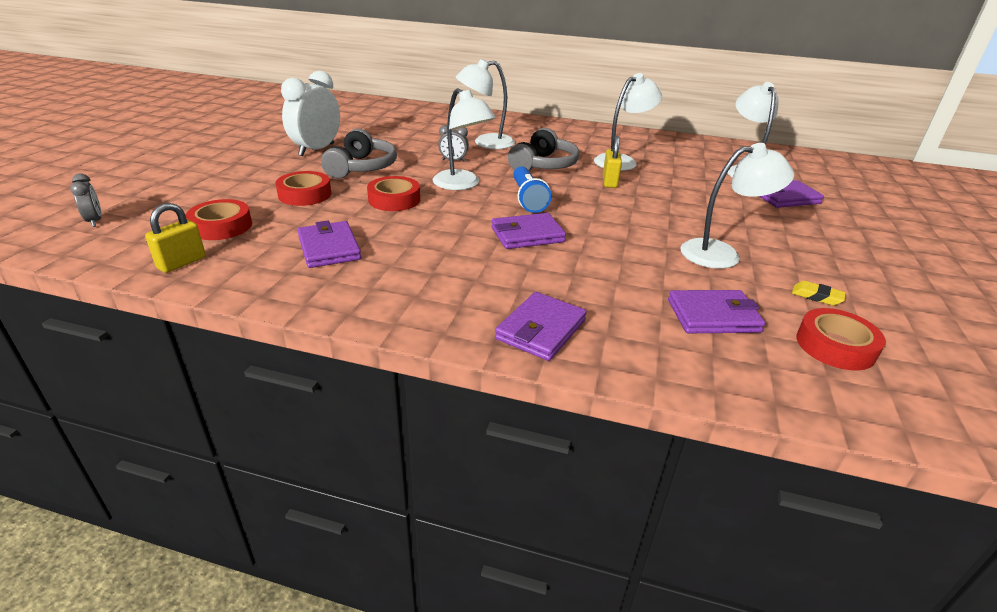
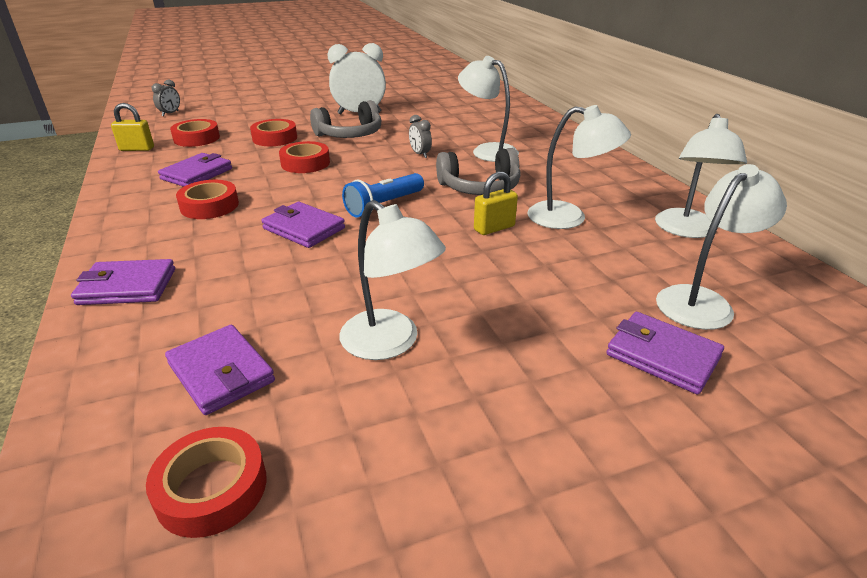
camera: 55 degrees right, 0 degrees up
white lamp [432,88,496,190] -> white lamp moved to [655,114,747,238]
yellow eraser [792,281,846,305] -> none
none -> red tape [176,180,239,219]

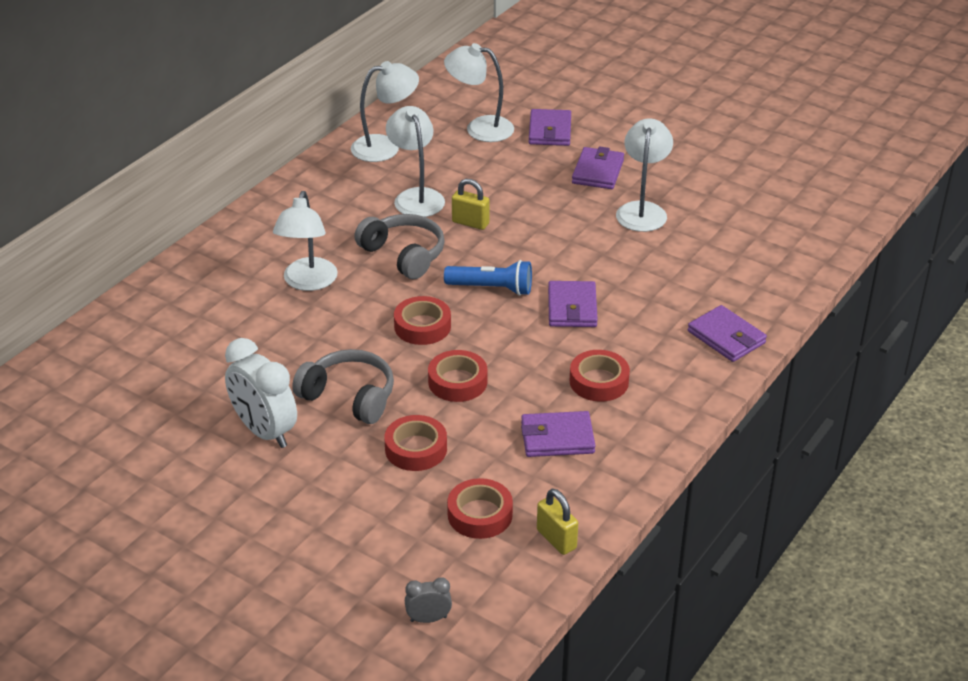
camera: 125 degrees left, 5 degrees up
red tape [146,427,267,538] -> red tape moved to [394,296,451,345]
purple wallet [165,324,275,415] -> purple wallet moved to [572,146,624,189]
grey clock [409,115,432,158] -> none

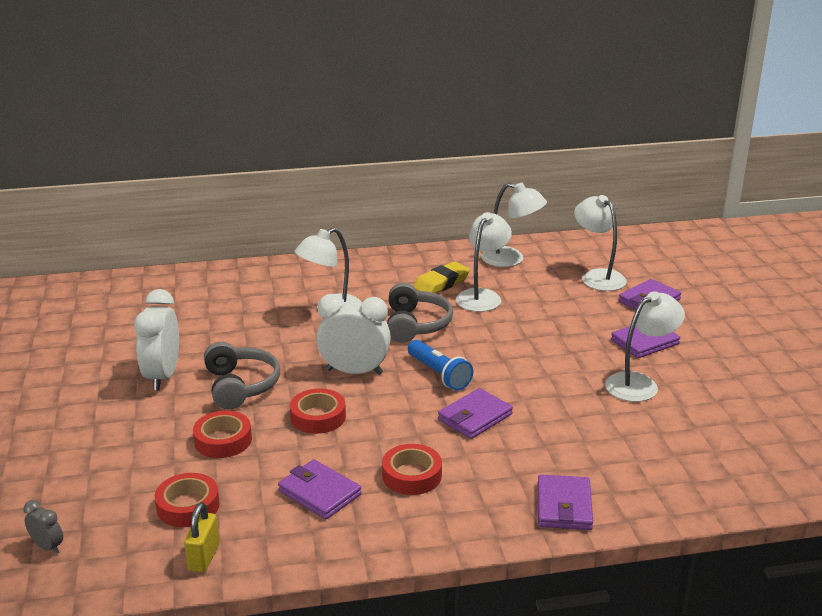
camera: 45 degrees right, 10 degrees down
red tape [394,296,451,345] -> white clock [316,294,391,375]
yellow padlock [452,179,490,230] -> none
none -> yellow eraser [413,261,470,293]

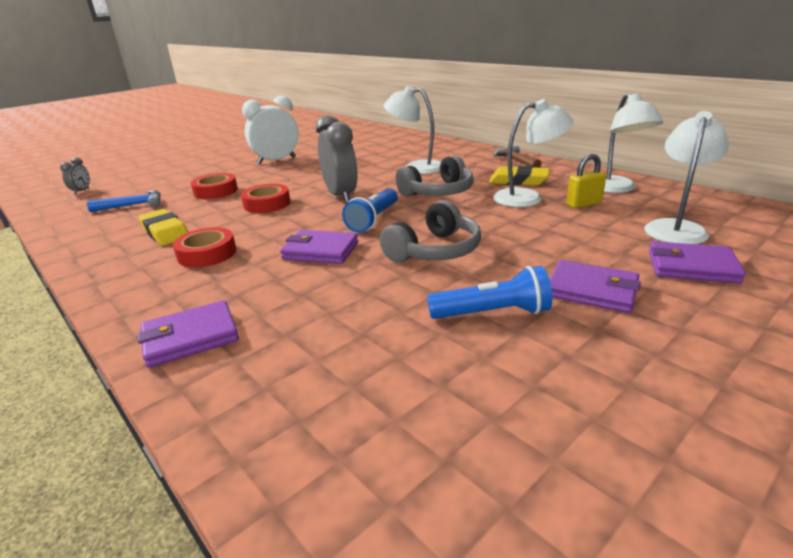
camera: 60 degrees right, 0 degrees up
red tape [154,473,220,527] -> blue hammer [87,190,161,212]
yellow padlock [184,502,219,573] -> yellow padlock moved to [566,154,606,208]
grey headphones [204,342,280,409] -> grey headphones moved to [380,200,481,263]
purple wallet [278,459,362,519] -> yellow eraser [139,209,188,246]
white clock [316,294,391,375] -> grey clock [316,115,358,203]
white lamp [605,291,685,402] -> blue flashlight [427,266,552,319]
none -> brown hammer [493,145,542,168]

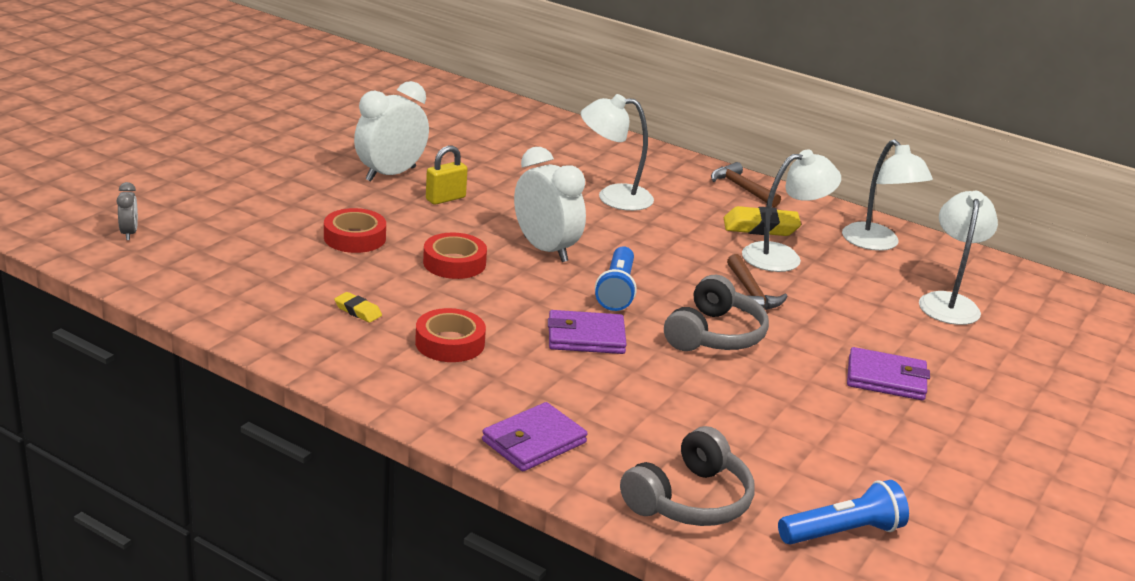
camera: 20 degrees left, 0 degrees up
blue hammer [87,190,161,212] -> none
yellow eraser [139,209,188,246] -> yellow eraser [334,292,382,323], size x0.55
grey clock [316,115,358,203] -> white clock [514,147,586,262]
grey headphones [396,155,474,197] -> grey headphones moved to [620,426,755,526]
blue flashlight [427,266,552,319] -> blue flashlight moved to [778,480,909,545]
yellow padlock [566,154,606,208] -> yellow padlock moved to [426,146,468,205]
purple wallet [649,241,746,284] -> none
none -> brown hammer [727,254,788,311]

